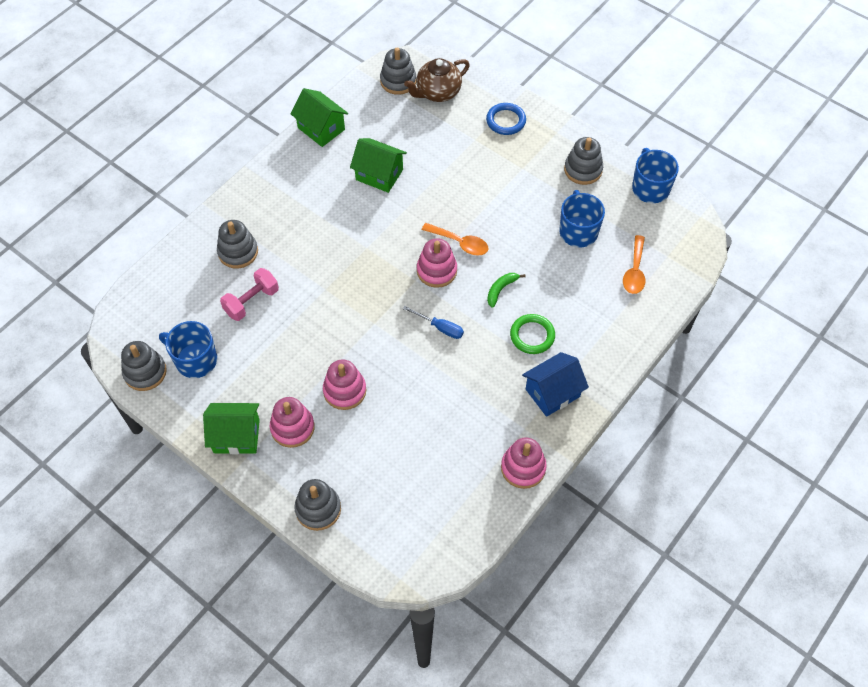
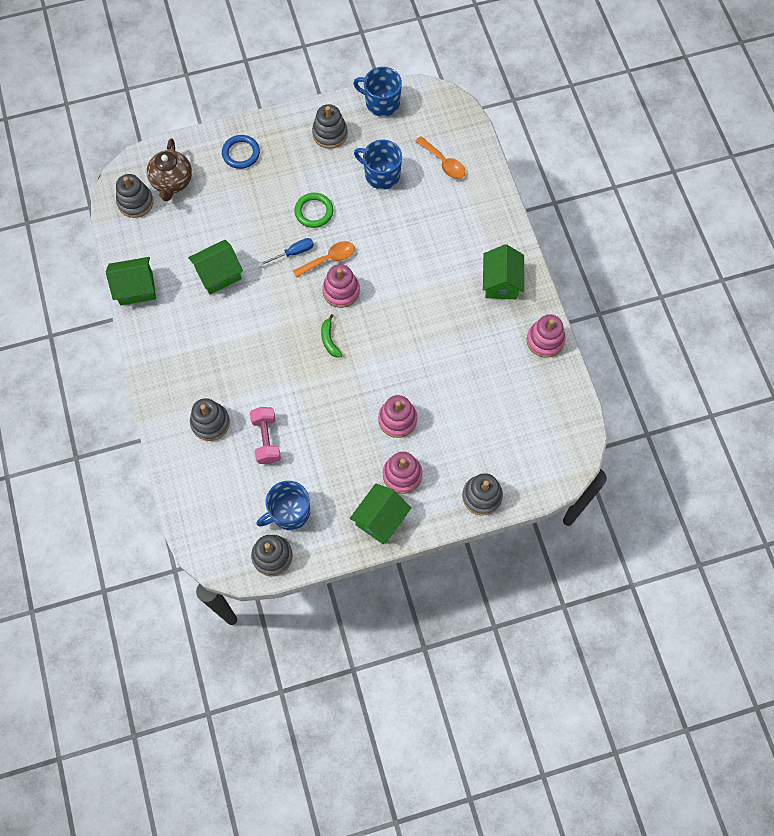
camera: 55 degrees left, 10 degrees up
blue screwdriver [403,306,464,339] -> blue screwdriver moved to [258,238,314,267]
green banana [487,273,526,308] -> green banana moved to [321,314,342,358]
green ring [510,314,555,354] -> green ring moved to [294,193,333,228]
blue house [522,352,589,417] -> green house [483,244,524,299]

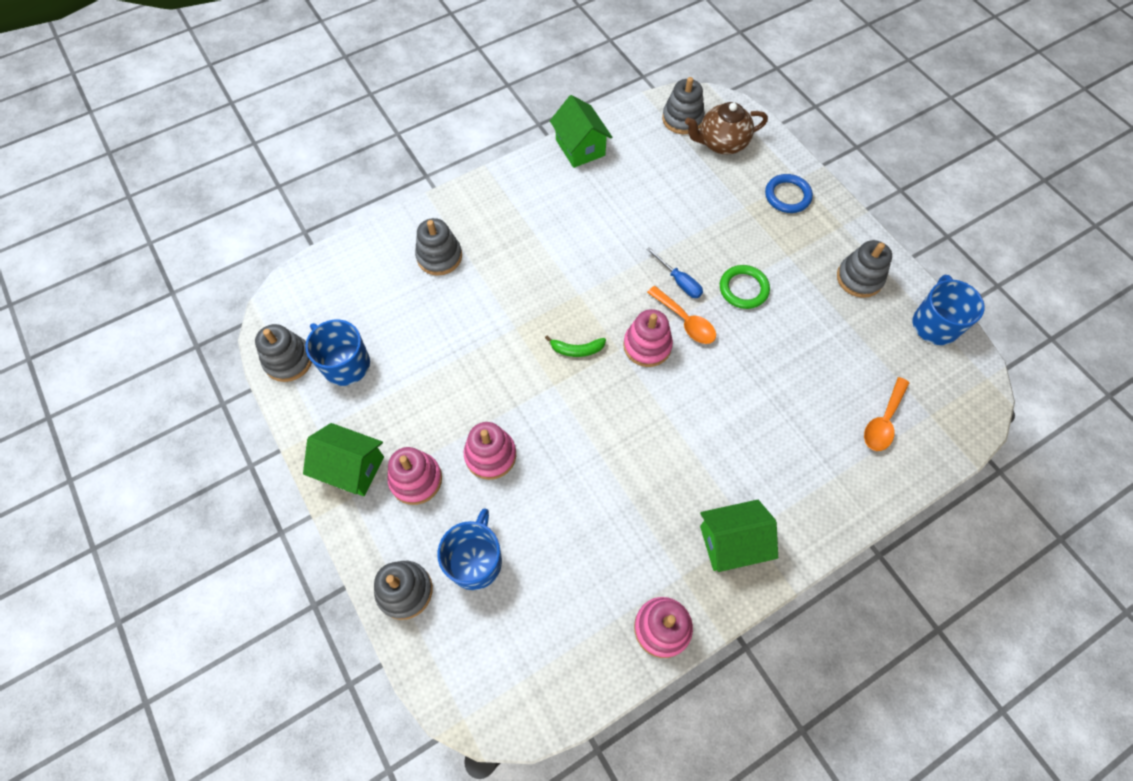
camera: 75 degrees right, 5 degrees down
green house [188,240,243,294] -> none
pink dumbbell [250,407,281,464] -> none
green banana [321,314,342,358] -> green banana turned 150 degrees counterclockwise [545,336,606,357]
blue mug [354,140,402,190] -> blue mug moved to [437,508,502,590]

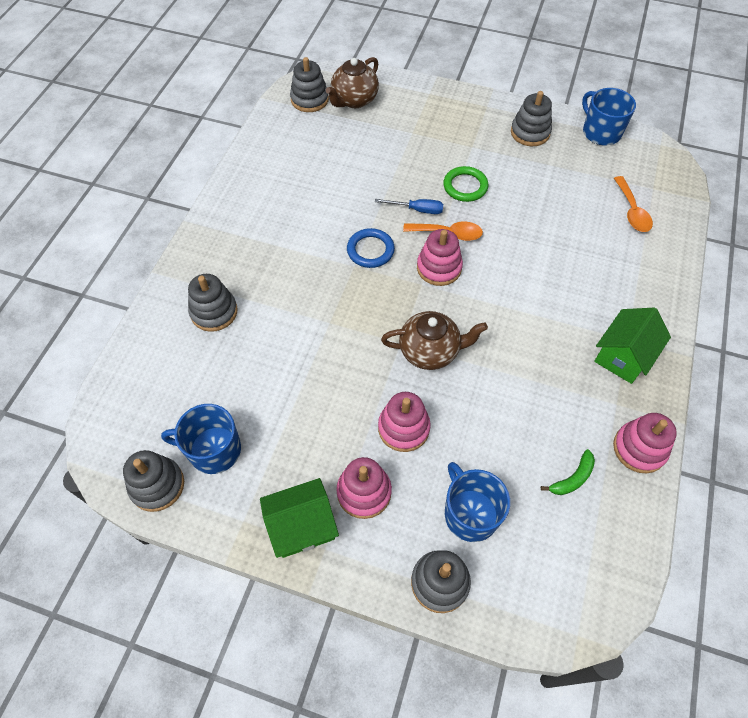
camera: 40 degrees left, 5 degrees down
green banana [545,336,606,357] -> green banana moved to [541,449,595,495]
green house [550,95,612,168] -> none
blue ring [765,174,813,213] -> blue ring moved to [347,228,395,268]
none -> brown teapot [381,311,488,370]

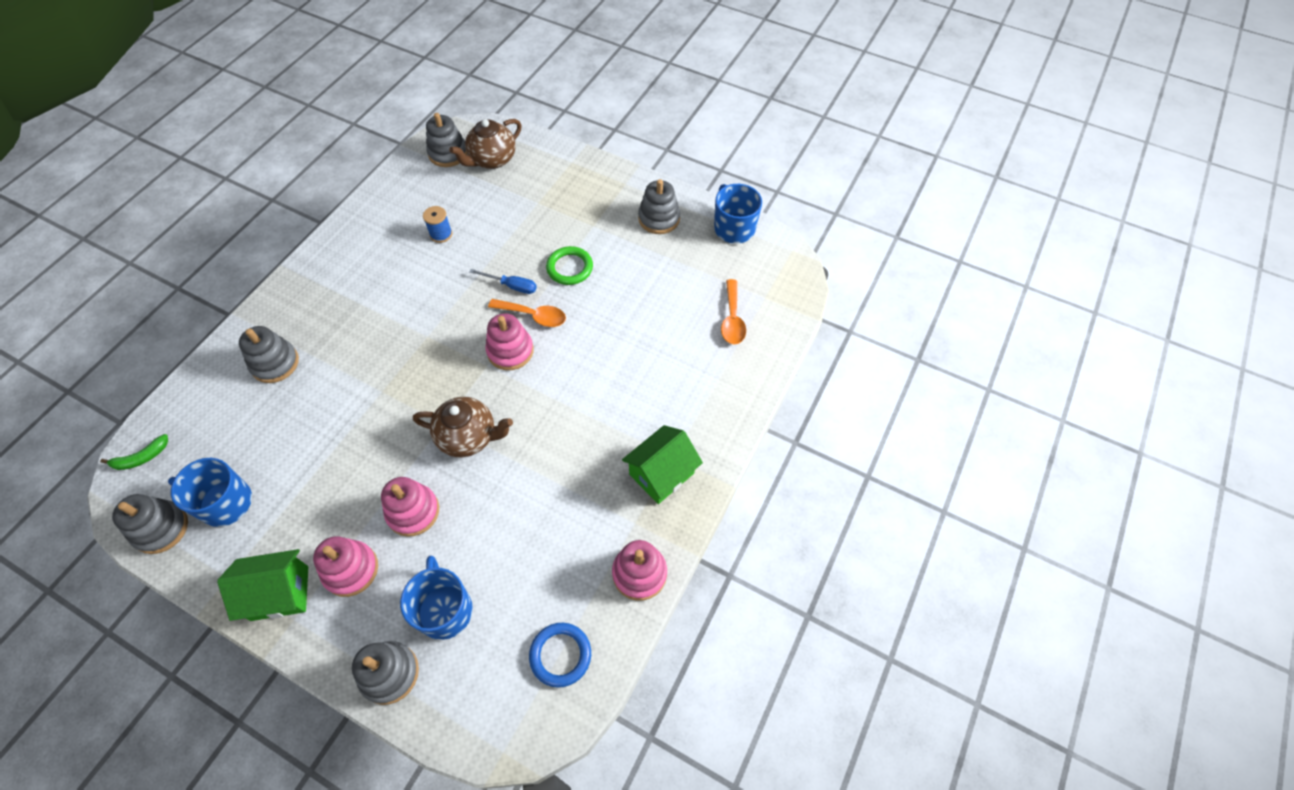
camera: 10 degrees right, 0 degrees up
blue ring [347,228,395,268] -> blue ring moved to [529,623,591,688]
green banana [541,449,595,495] -> green banana moved to [100,434,168,470]
none -> blue spool [423,206,452,243]

